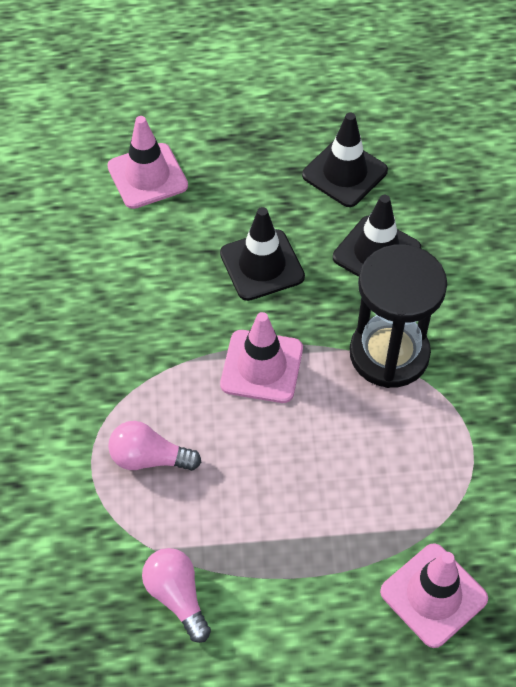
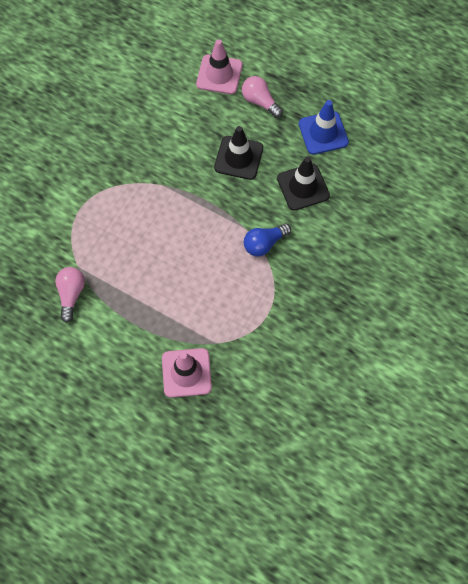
camera: 35 degrees right, 10 degrees up
pink light bulb [108,421,202,471] -> pink light bulb moved to [242,76,283,118]
pink traffic cone [220,312,303,403] -> none
black traffic cone [302,112,388,207] -> blue traffic cone [299,100,349,155]
black hourglass [350,244,447,388] -> blue light bulb [244,224,291,257]

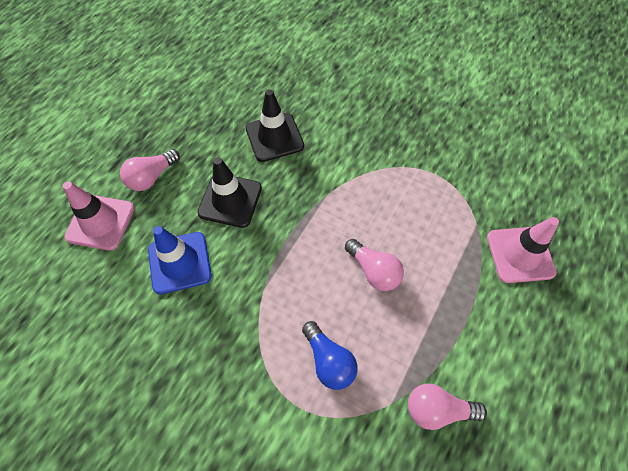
camera: 90 degrees left, 5 degrees down
blue light bulb [244,224,291,257] -> blue light bulb moved to [302,321,358,390]
blue traffic cone [299,100,349,155] -> blue traffic cone moved to [148,226,212,295]
none -> pink light bulb [345,239,404,291]

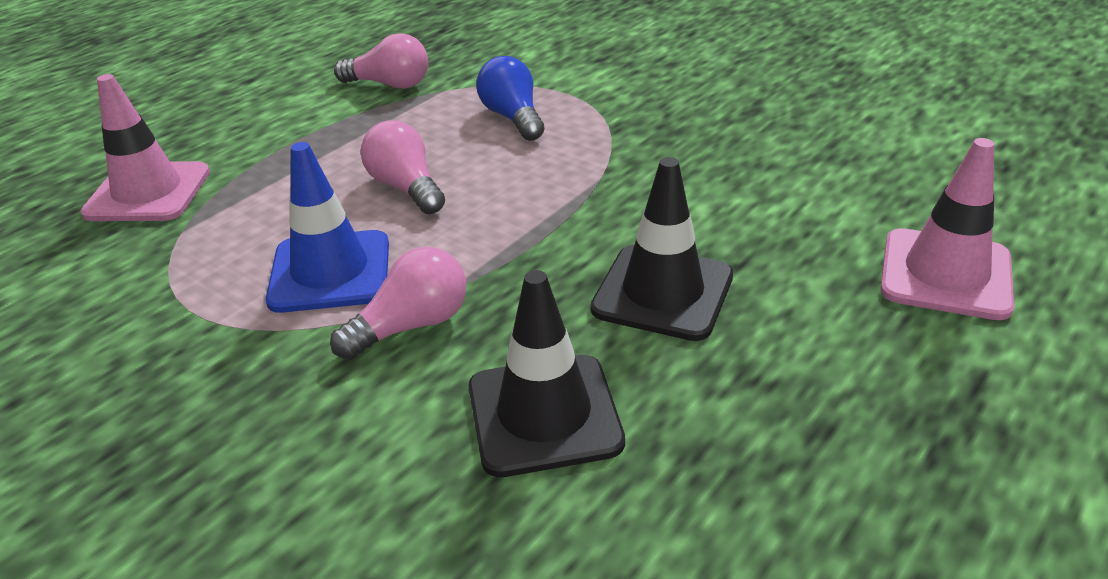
camera: 170 degrees left, 25 degrees down
pink light bulb [120,149,180,191] -> pink light bulb moved to [330,247,466,360]
blue traffic cone [148,226,212,295] -> blue traffic cone moved to [266,142,389,313]

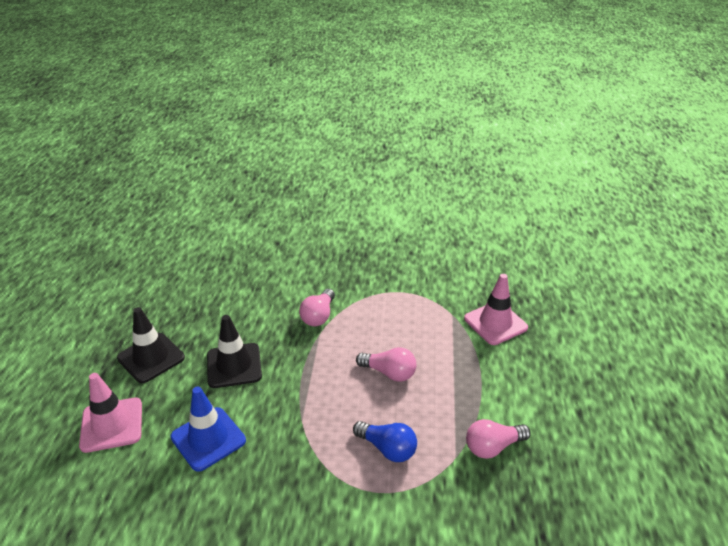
camera: 145 degrees right, 0 degrees up
blue traffic cone [266,142,389,313] -> blue traffic cone moved to [171,386,246,472]
black traffic cone [469,270,625,477] -> black traffic cone moved to [117,307,185,383]

